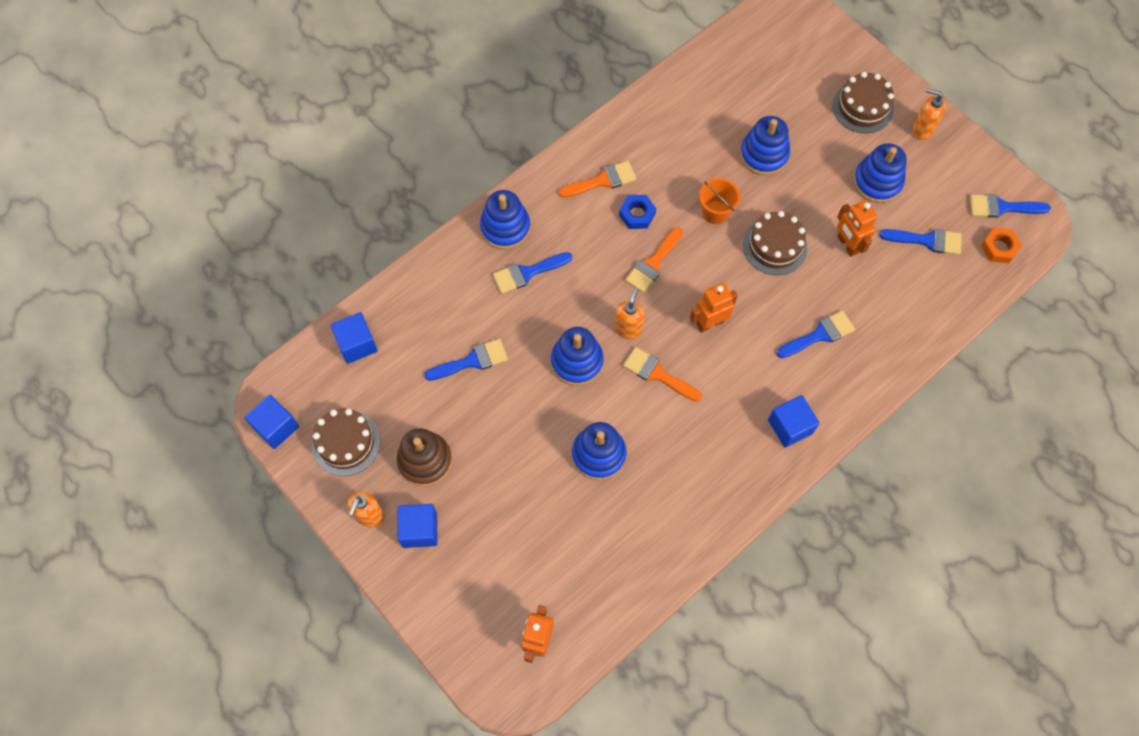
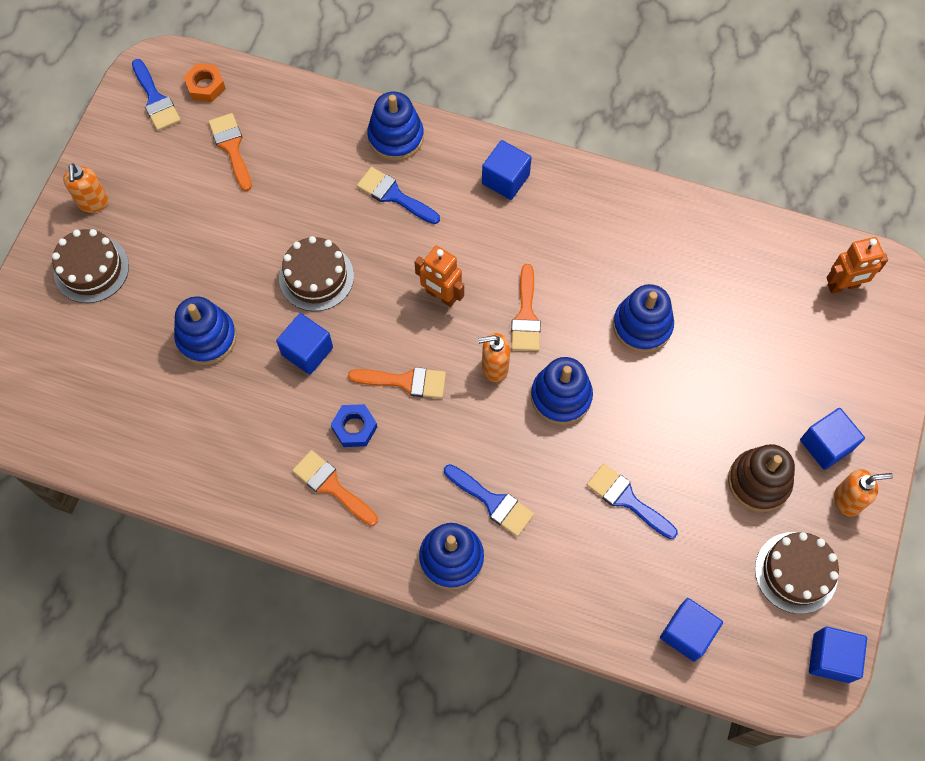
camera: 120 degrees left, 0 degrees up
orange bucket [699,178,740,224] -> blue cube [276,313,333,375]
orange robot [837,200,877,257] -> none
blue stacking toy [853,143,906,203] -> blue stacking toy moved to [367,92,424,161]
blue brush [880,229,961,255] -> orange brush [208,113,252,191]

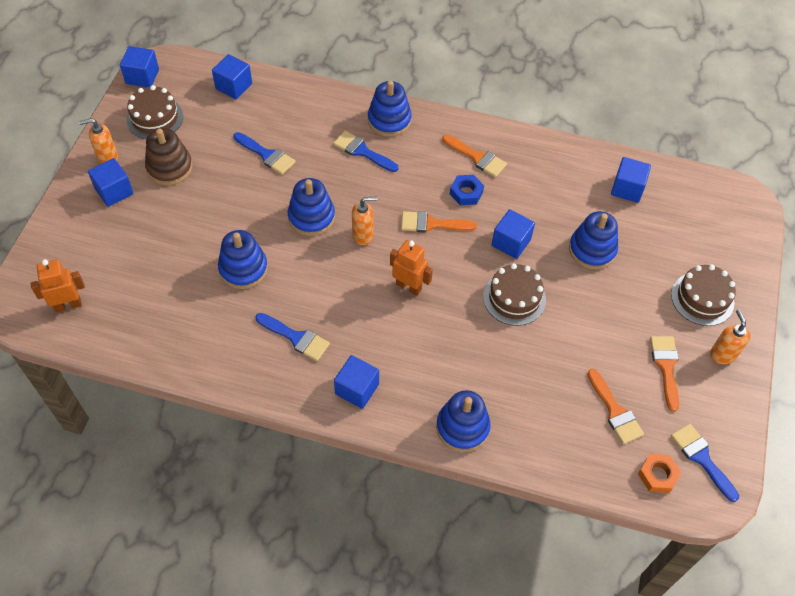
camera: 175 degrees right, 10 degrees down
blue brush [357,167,440,224] -> blue brush moved to [255,313,330,361]
orange brush [511,264,541,351] -> orange brush moved to [650,336,679,411]
none -> blue cube [611,157,651,203]

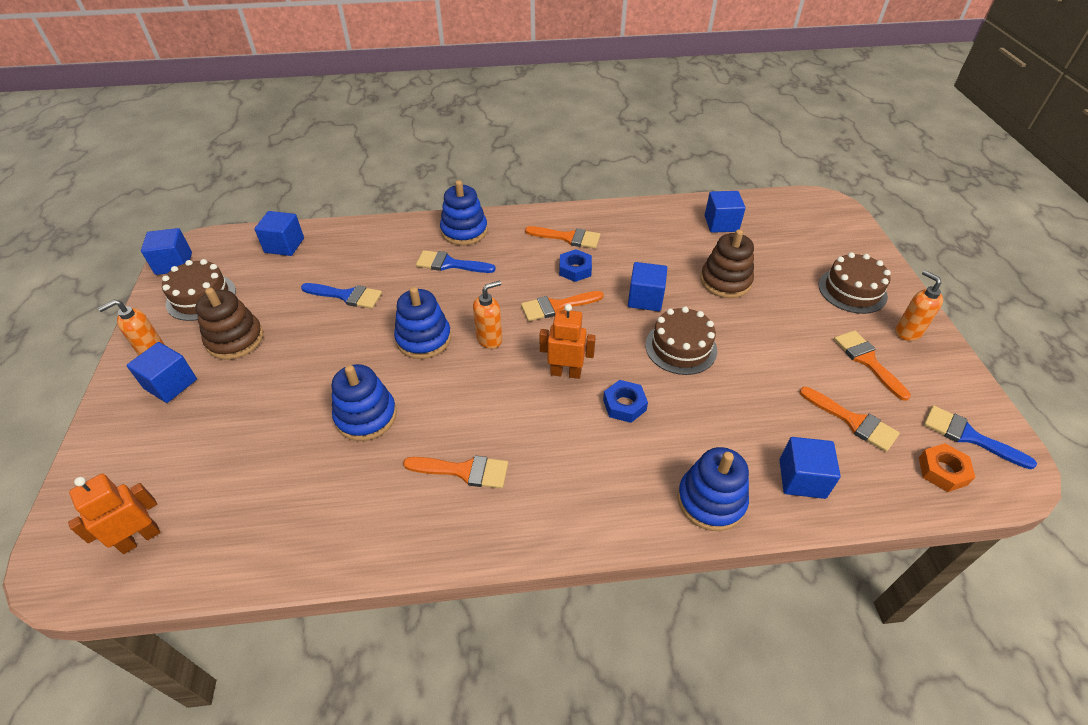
camera: 20 degrees left, 10 degrees down
blue brush [255,313,330,361] -> orange brush [403,455,508,489]
blue cube [334,355,379,409] -> blue cube moved to [780,437,841,499]
blue stacking toy [569,211,618,269] -> brown stacking toy [700,230,754,298]
none -> blue nut [603,380,648,423]

